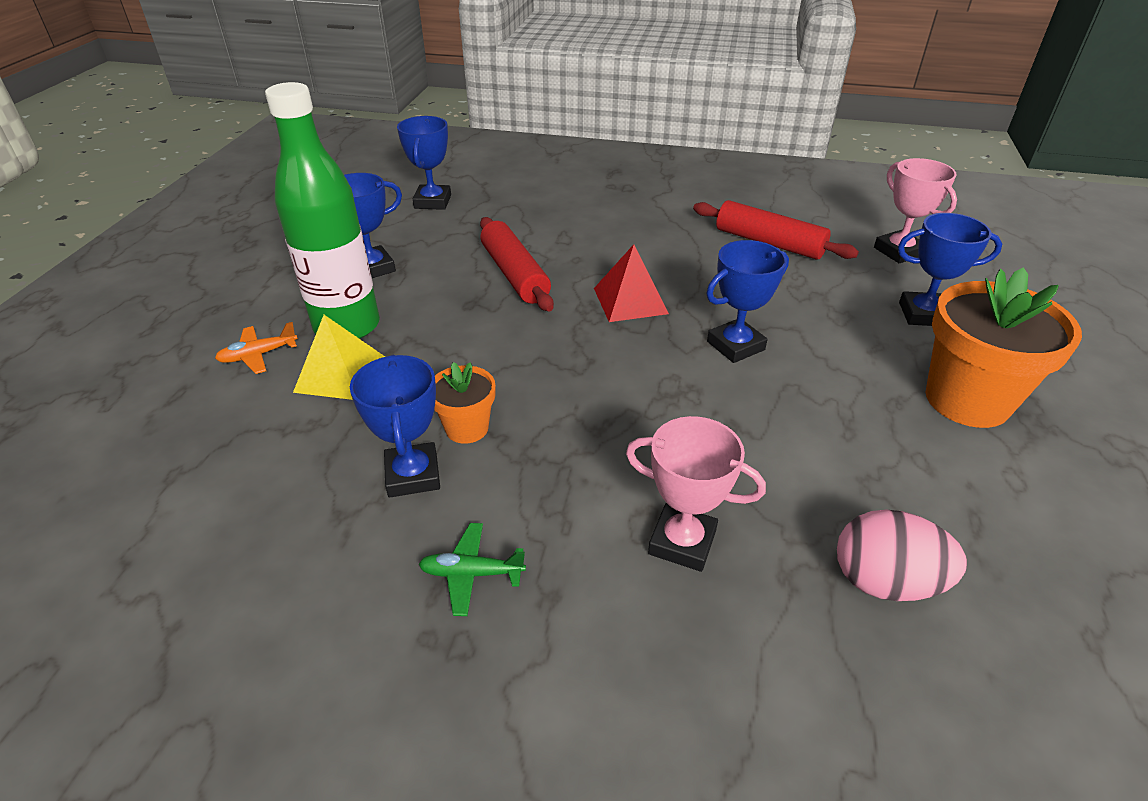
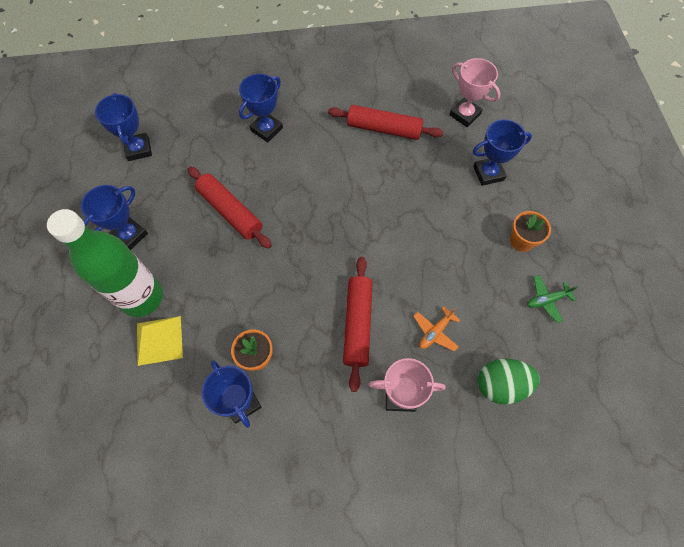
camera: 20 degrees left, 25 degrees up
orange plane [215,322,298,374] -> orange plane moved to [413,307,460,352]
green plane [419,523,526,616] -> green plane moved to [527,275,578,323]
red pyramid [594,244,669,322] -> none
blue trophy [706,240,789,363] -> blue trophy moved to [239,74,283,142]
pink egg [837,510,967,601] -> green egg [478,359,540,405]
orange flower pot [926,267,1082,428] -> orange flower pot [510,211,551,252], size x0.52
none -> red rolling pin [343,257,373,392]

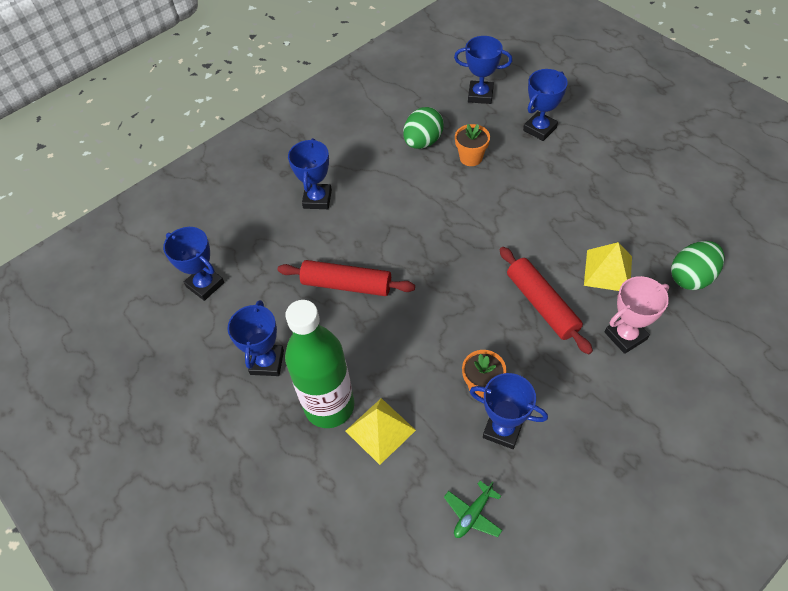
camera: 30 degrees left, 10 degrees down
red rolling pin [328,105,443,140] -> green egg [403,107,444,149]
orange plane [413,307,460,352] -> yellow pyramid [584,242,632,291]
pink trophy [449,58,500,127] -> blue trophy [454,36,512,104]
orange flower pot [510,211,551,252] -> orange flower pot moved to [455,124,490,166]
green plane [527,275,578,323] -> green plane moved to [444,481,503,538]

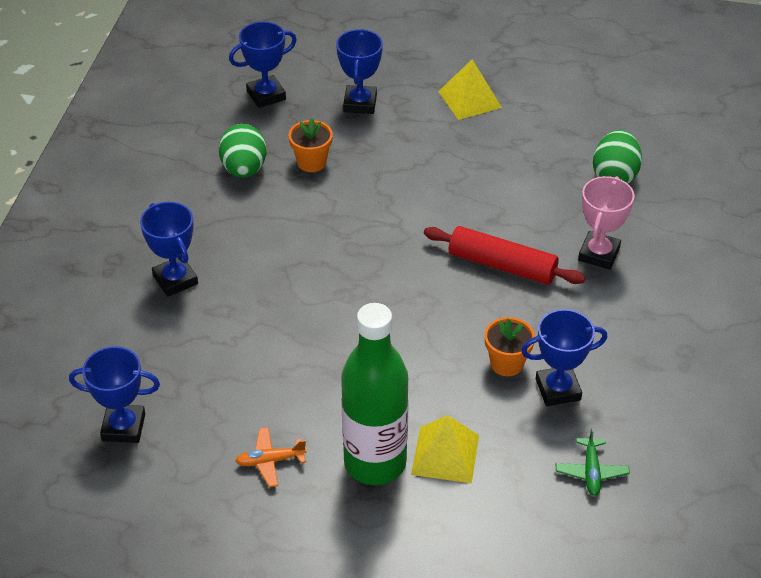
camera: 40 degrees left, 10 degrees down
blue trophy [227,300,284,376] -> orange plane [236,427,307,487]
red rolling pin [277,260,415,296] -> none
yellow pyramid [584,242,632,291] -> yellow pyramid moved to [438,59,502,120]

